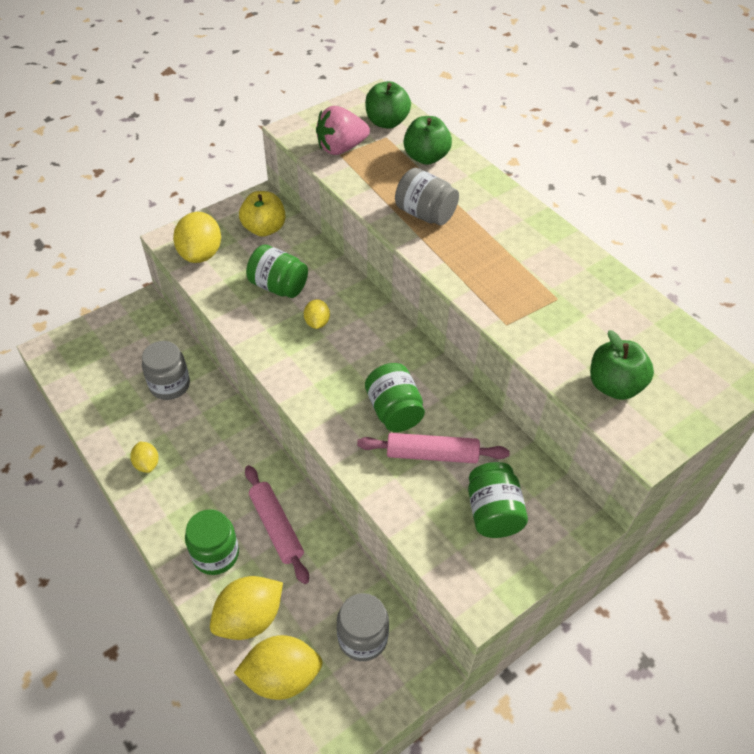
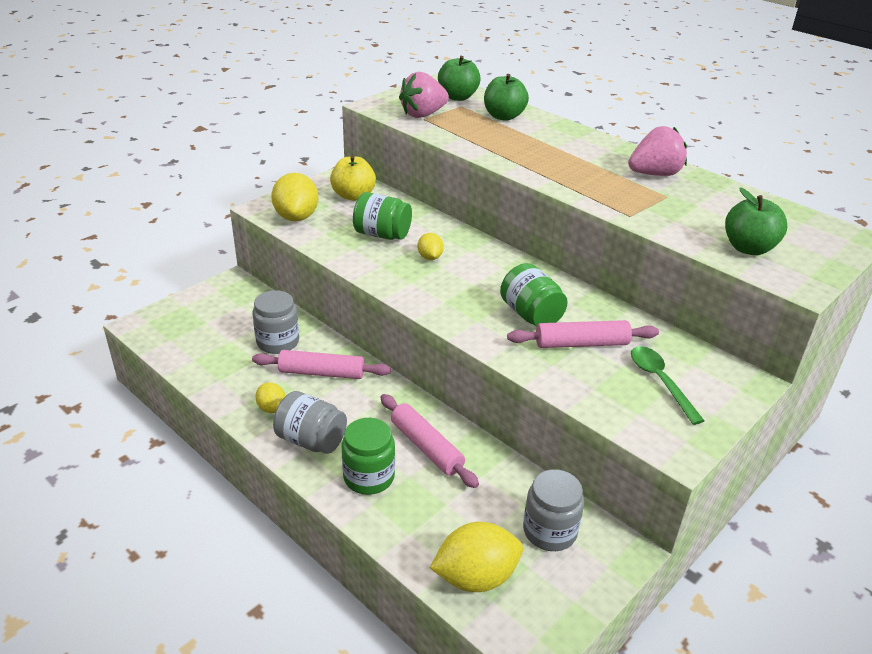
camera: 10 degrees left, 15 degrees down
yellow lemon [210,576,283,640] -> none
grey jar [395,168,459,226] -> grey jar moved to [273,391,347,454]
green jar [468,462,528,538] -> green spoon [631,346,705,425]
none -> pink rolling pin [252,350,391,379]
none -> pink strawberry [628,126,687,176]

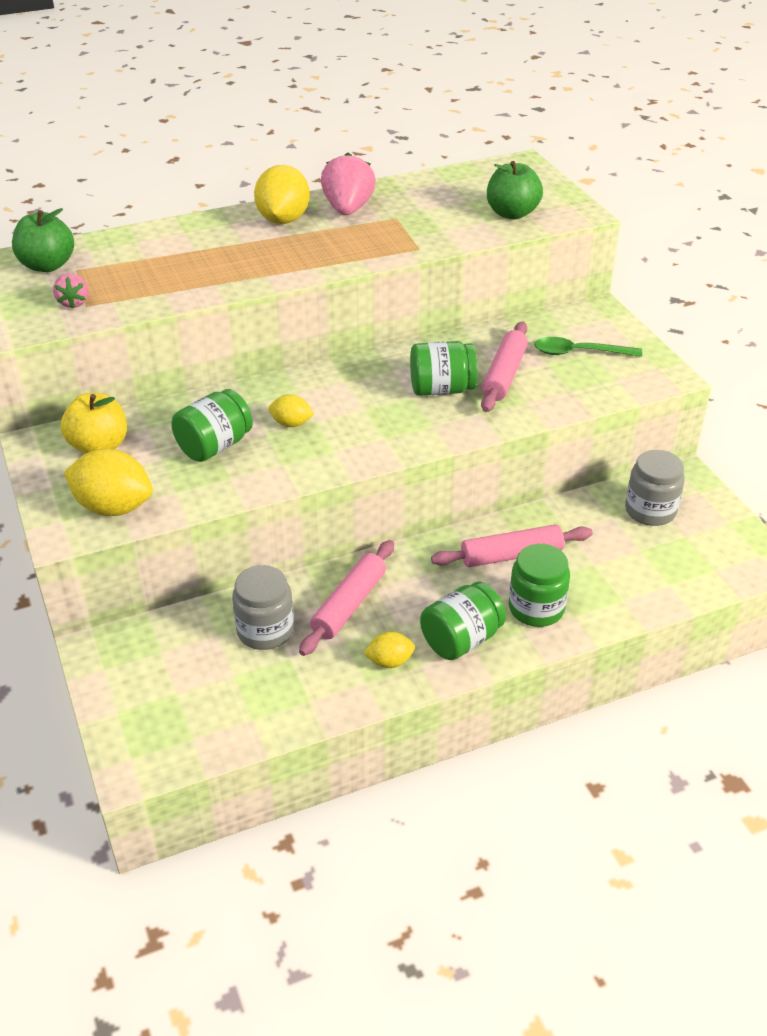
camera: 65 degrees left, 5 degrees up
grey jar [273,391,347,454] -> green jar [420,582,506,660]
pink strawberry [399,72,449,118] -> pink strawberry [53,273,89,308], size x0.56
yellow lemon [430,522,523,592] -> yellow lemon moved to [254,165,310,224]
green apple [484,74,529,121] -> none

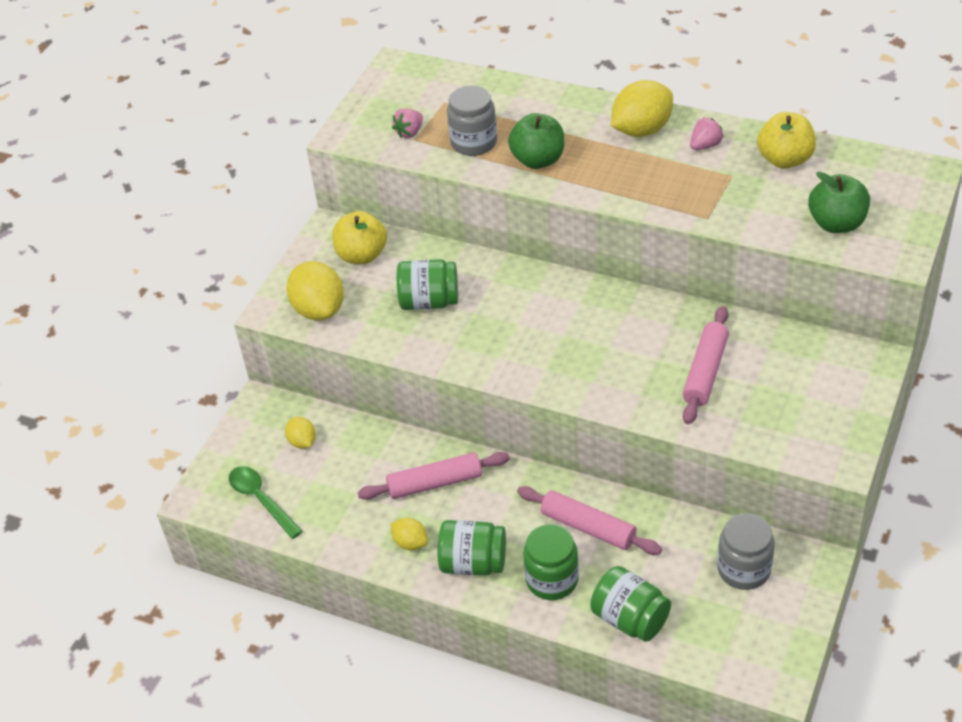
camera: 50 degrees right, 5 degrees up
green apple [12,208,74,272] -> green apple moved to [508,113,564,169]
grey jar [232,565,294,650] -> grey jar moved to [447,86,497,156]
yellow lemon [269,394,314,427] -> yellow lemon moved to [285,417,316,449]
pink strawberry [321,153,376,215] -> pink strawberry [690,118,724,150], size x0.56
green jar [410,341,478,396] -> green jar moved to [590,566,671,642]
pink rolling pin [481,322,528,412] -> pink rolling pin turned 45 degrees counterclockwise [683,306,729,424]
green spoon [534,337,642,357] -> green spoon moved to [229,466,303,539]
none -> yellow apple [757,112,816,169]

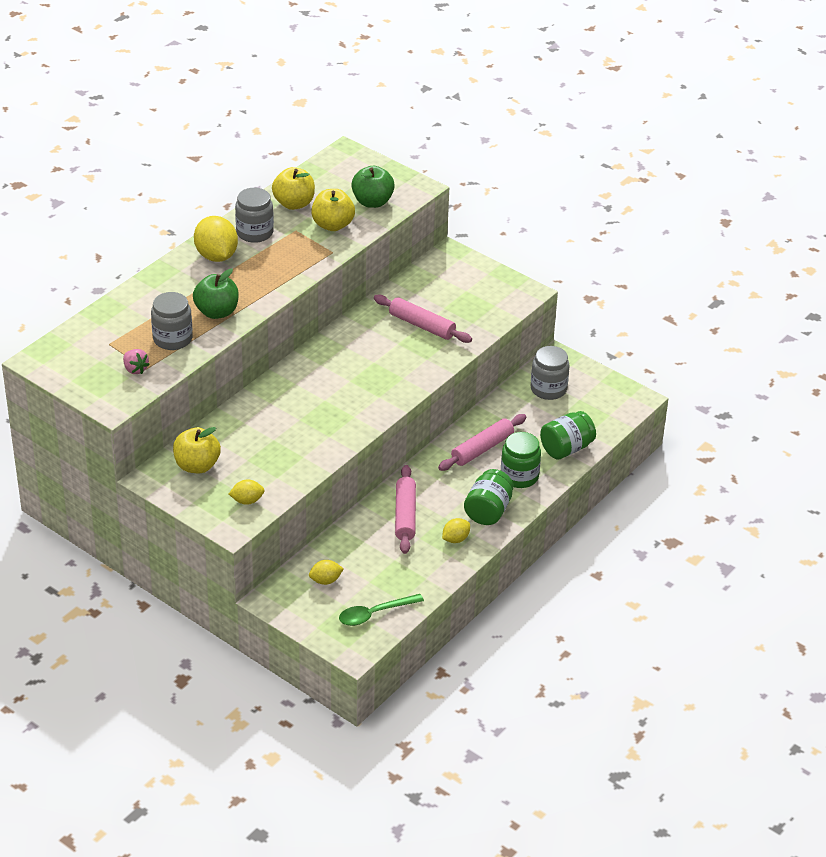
camera: 80 degrees left, 5 degrees down
yellow lemon [287,261,344,320] -> yellow lemon [229,479,265,505], size x0.53
green jar [397,259,458,310] -> none
pink strawberry [690,118,724,150] -> grey jar [235,188,274,243]
none -> yellow apple [311,189,355,231]

